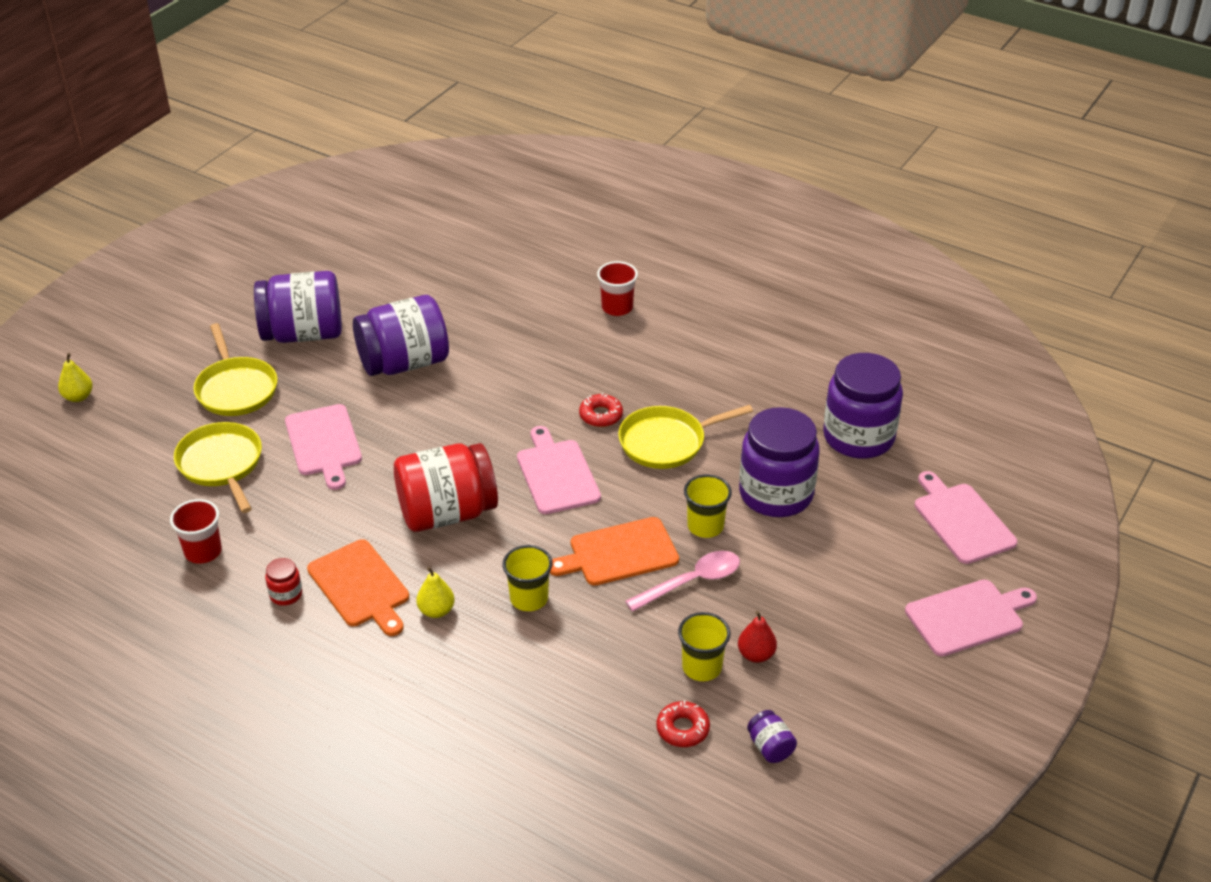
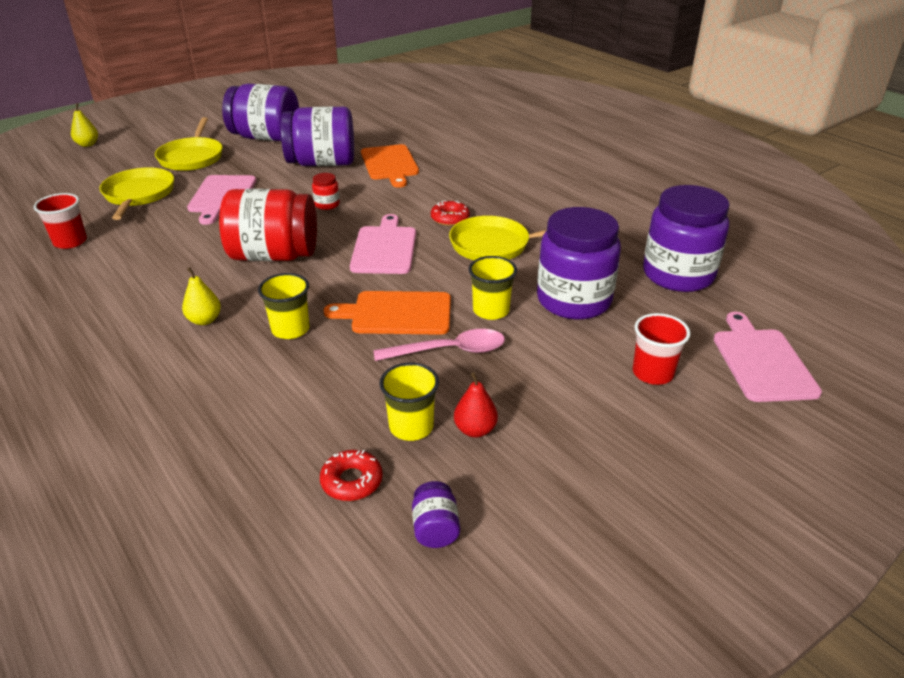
camera: 20 degrees right, 5 degrees down
red jar [265,558,302,606] -> red jar moved to [312,173,340,210]
orange cutting board [307,539,409,636] -> orange cutting board moved to [361,144,419,188]
red cup [597,261,638,316] -> red cup moved to [633,313,691,385]
pink cutting board [905,580,1037,656] -> none

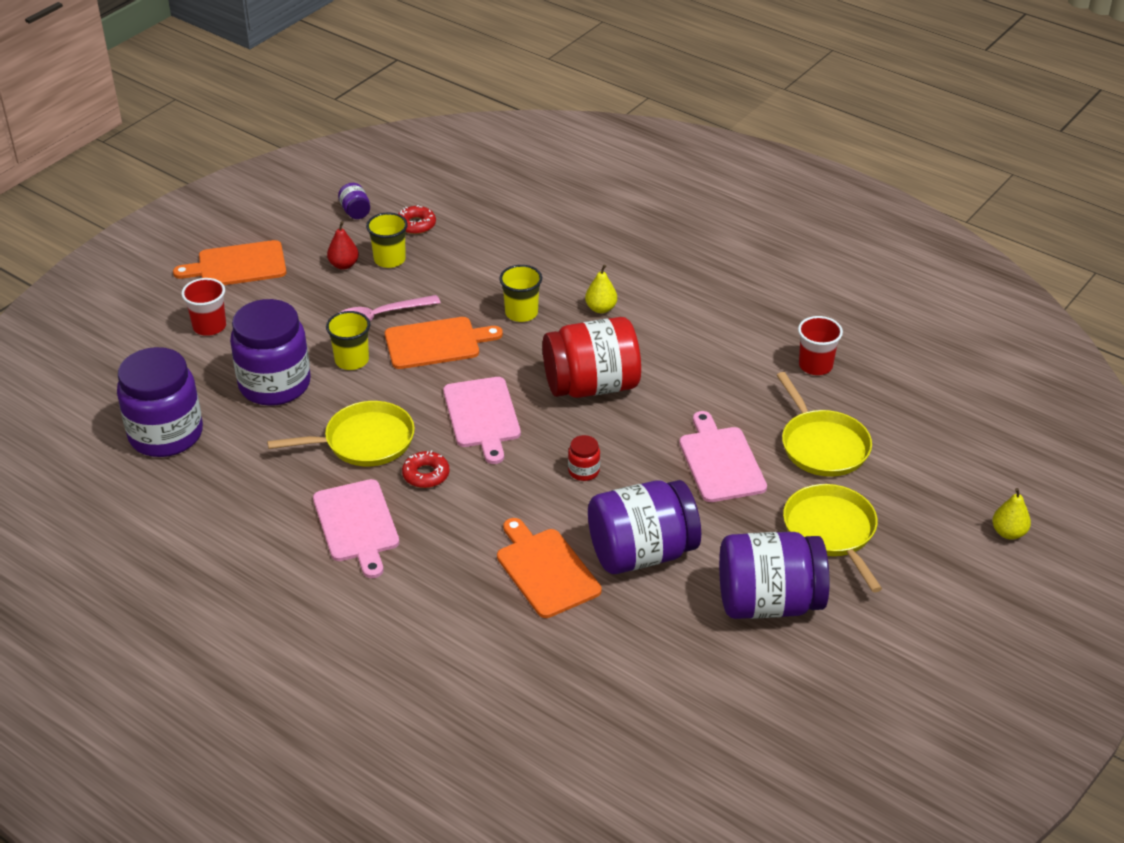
camera: 165 degrees right, 5 degrees up
pink cutting board [714,312,822,402] -> pink cutting board moved to [313,479,399,578]
none -> orange cutting board [173,240,286,285]

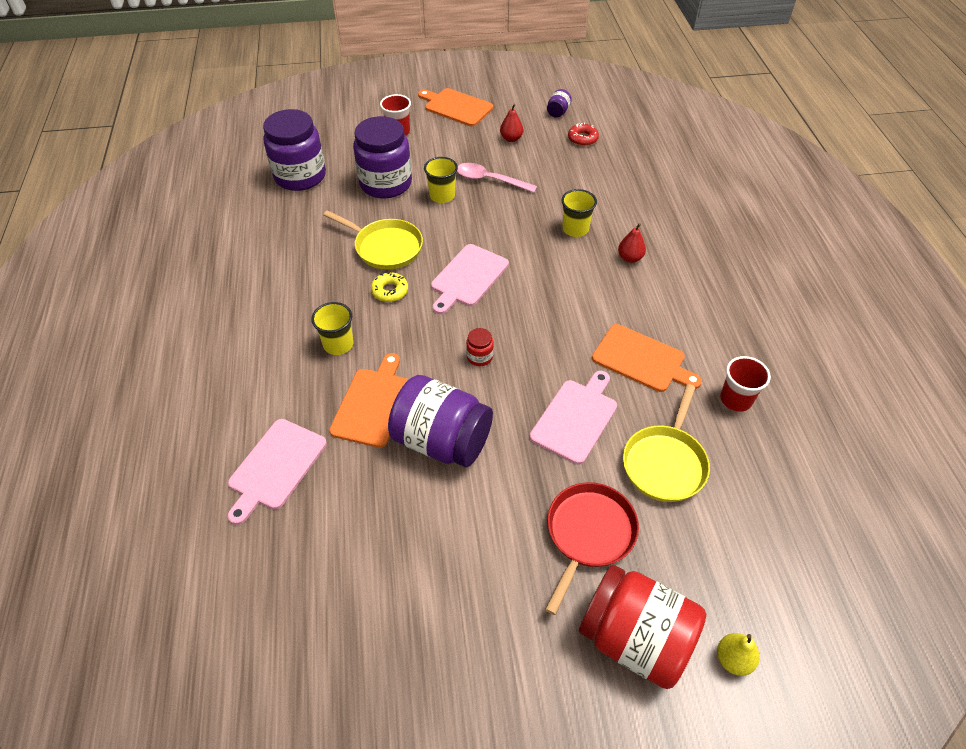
camera: 45 degrees right, 10 degrees up
pink cutting board [313,479,399,578] -> pink cutting board moved to [228,419,327,525]
yellow cup [366,213,408,268] -> yellow cup moved to [311,302,354,355]
orange cutting board [385,317,503,369] -> orange cutting board moved to [592,324,702,392]
red donut [402,450,449,488] -> yellow donut [371,272,408,302]
red jar [543,317,641,398] -> red jar moved to [579,565,706,689]
yellow pear [585,265,617,313] -> red pear [618,223,646,263]
purple jar [719,532,829,619] -> none
yellow pan [783,484,882,592] -> red pan [545,482,639,615]

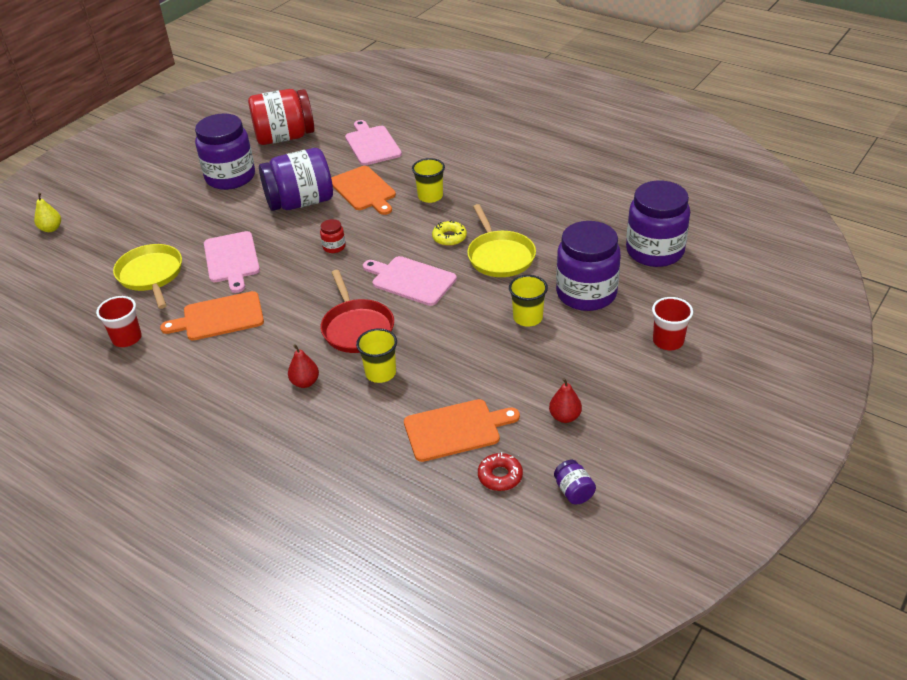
camera: 135 degrees right, 10 degrees down
yellow pan [324,210,423,270] -> yellow pan turned 90 degrees counterclockwise [467,204,536,277]
orange cutting board [418,88,493,126] -> orange cutting board moved to [404,399,520,462]
pink cutting board [431,244,509,314] -> pink cutting board turned 45 degrees counterclockwise [363,256,457,306]
pink spoon [457,163,537,193] -> none
red pan [545,482,639,615] -> red pan moved to [321,270,394,353]
red jar [579,565,706,689] -> red jar moved to [248,89,314,145]
none -> purple jar [195,113,255,190]

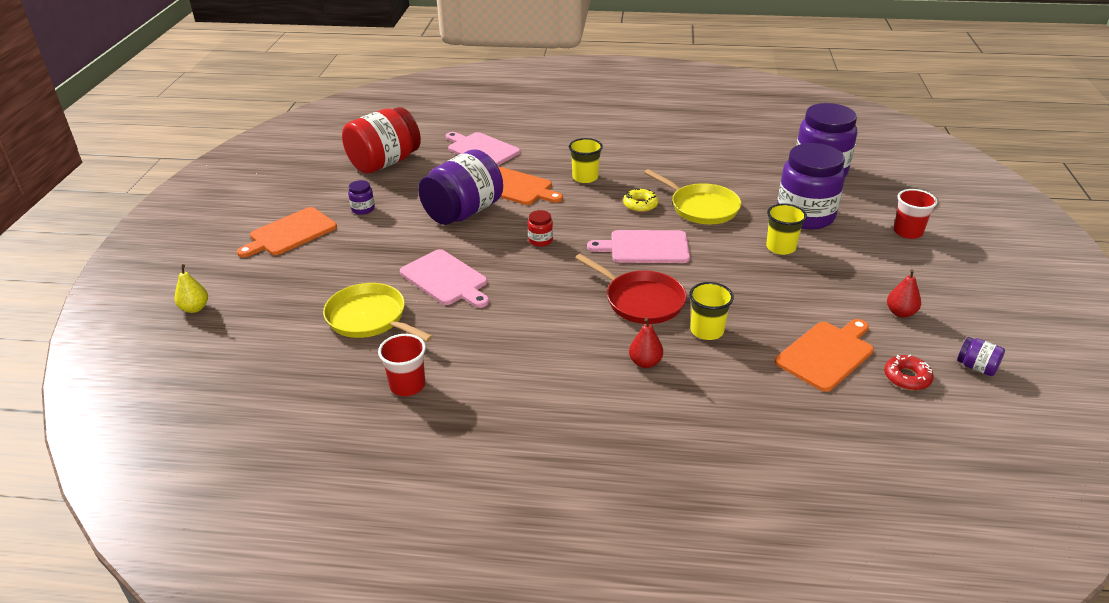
camera: 30 degrees left, 5 degrees down
orange cutting board [160,291,264,341] -> orange cutting board moved to [237,207,337,258]
purple jar [195,113,255,190] -> purple jar [348,180,375,215], size x0.41

